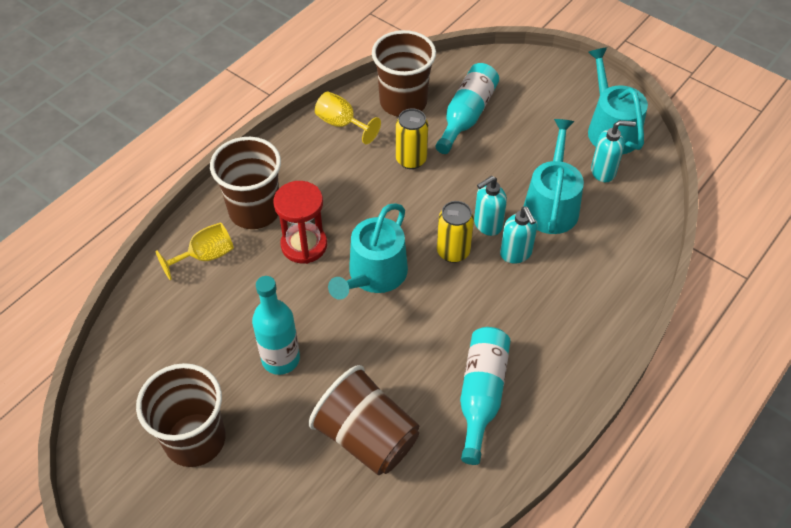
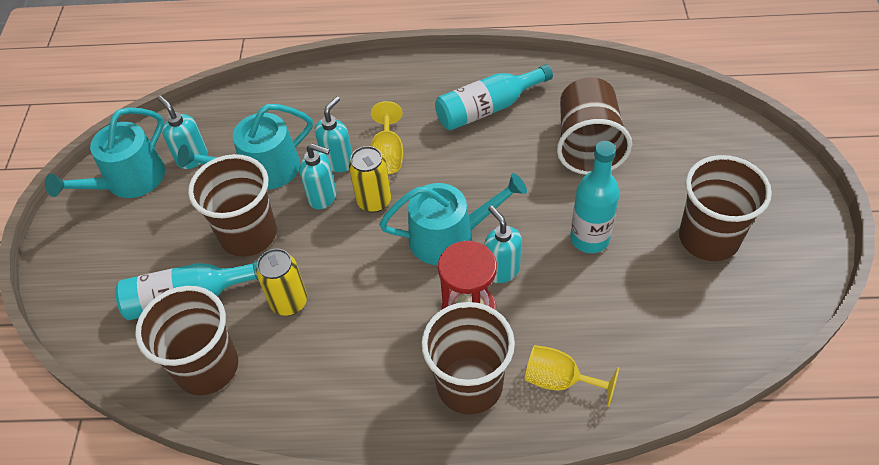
camera: 125 degrees left, 0 degrees up
yellow goblet [315,92,381,144] -> yellow goblet moved to [370,101,403,174]
none -> brown cup [188,154,277,257]
none -> turquoise soap dispenser [484,206,522,283]

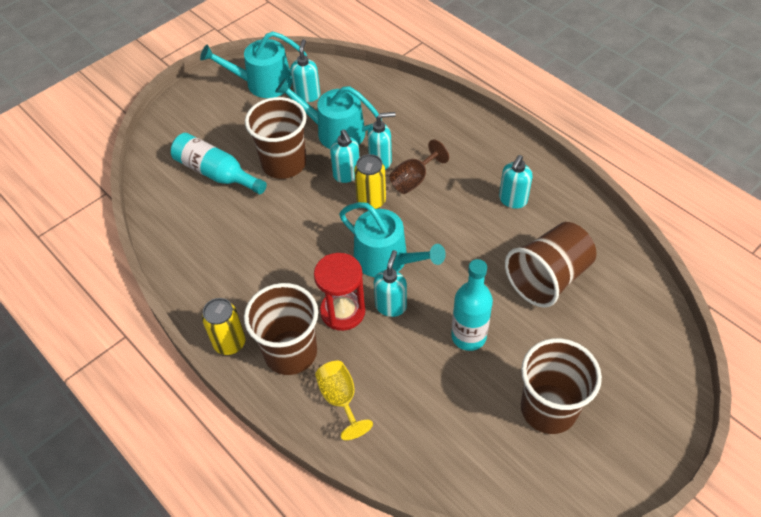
camera: 45 degrees right, 0 degrees up
brown cup [135,286,238,395] -> none
yellow can [256,248,307,316] -> yellow can moved to [202,298,246,355]
yellow goblet [370,101,403,174] -> brown goblet [389,139,449,194]
turquoise bottle [435,64,553,131] -> turquoise soap dispenser [499,155,533,209]

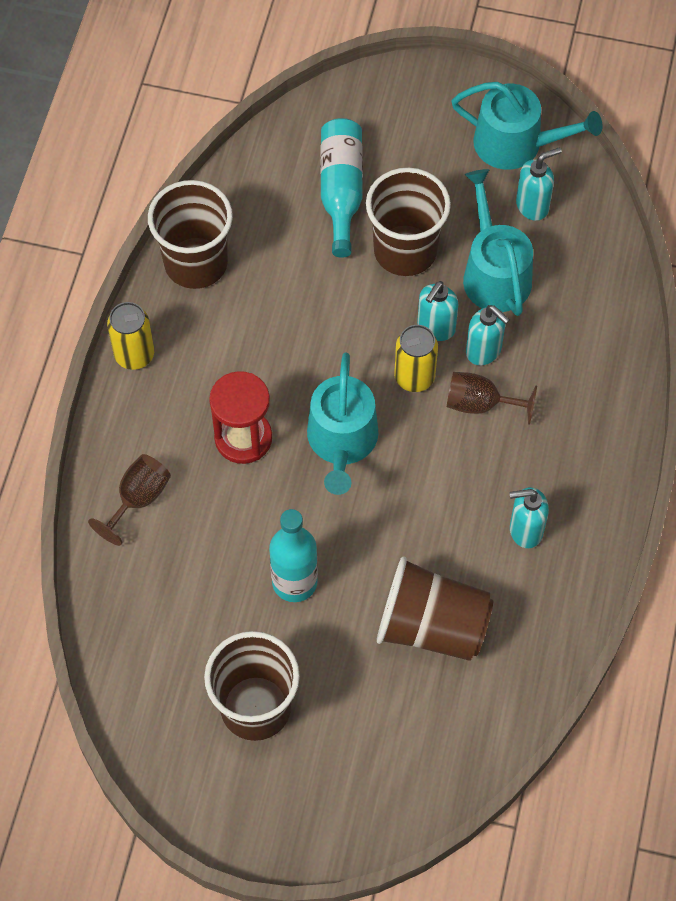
camera: 55 degrees right, 10 degrees up
turquoise watering can [200,32,307,98] -> turquoise watering can turned 150 degrees clockwise [451,82,603,170]
brown cup [244,283,318,375] -> brown cup moved to [148,180,233,289]
yellow goblet [315,361,373,440] -> brown goblet [88,454,171,546]
turquoise soap dispenser [374,250,407,317] -> none

